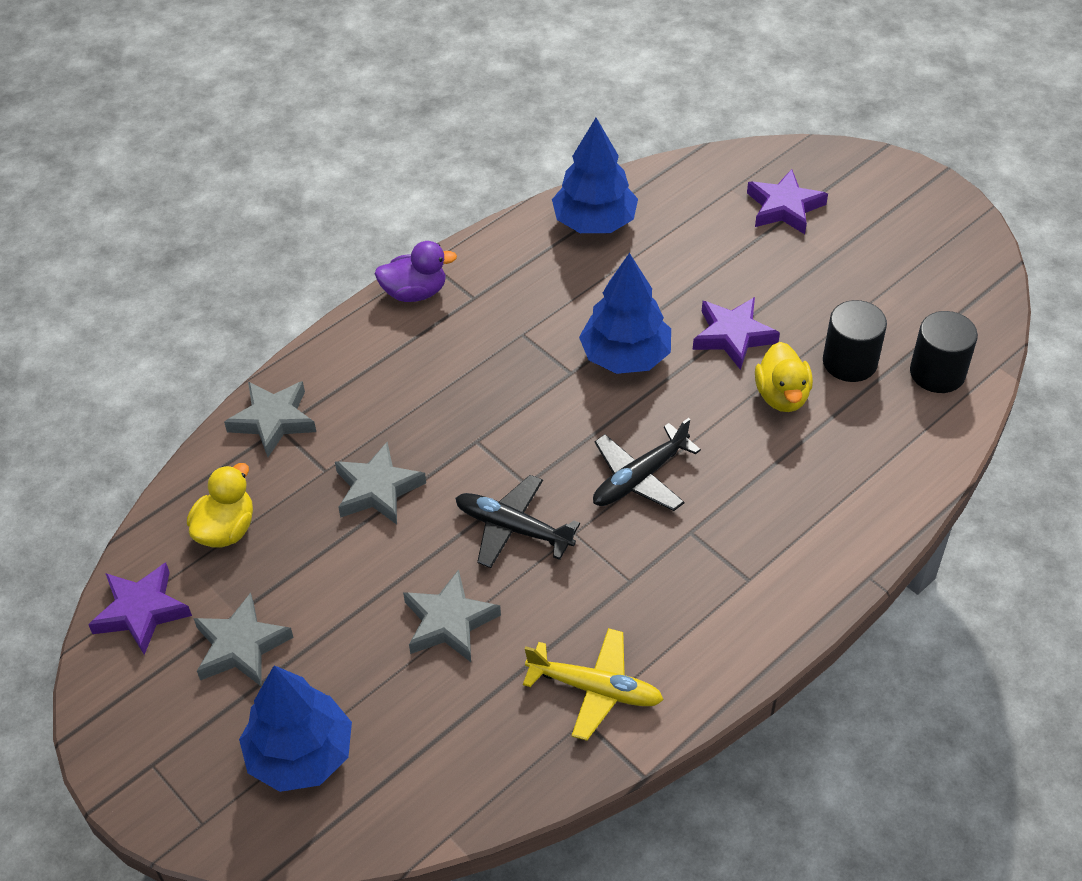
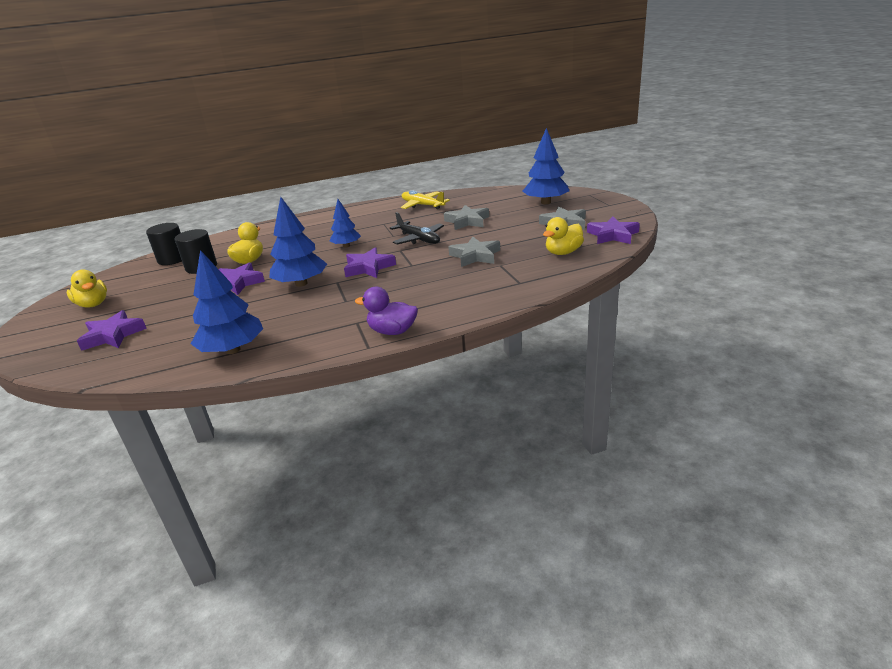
camera: 155 degrees left, 20 degrees down
grey star [224,381,316,457] -> none
black plane [593,418,701,511] -> blue tree [330,199,361,248]
none -> yellow duck [67,270,107,308]
none -> purple star [344,247,396,278]

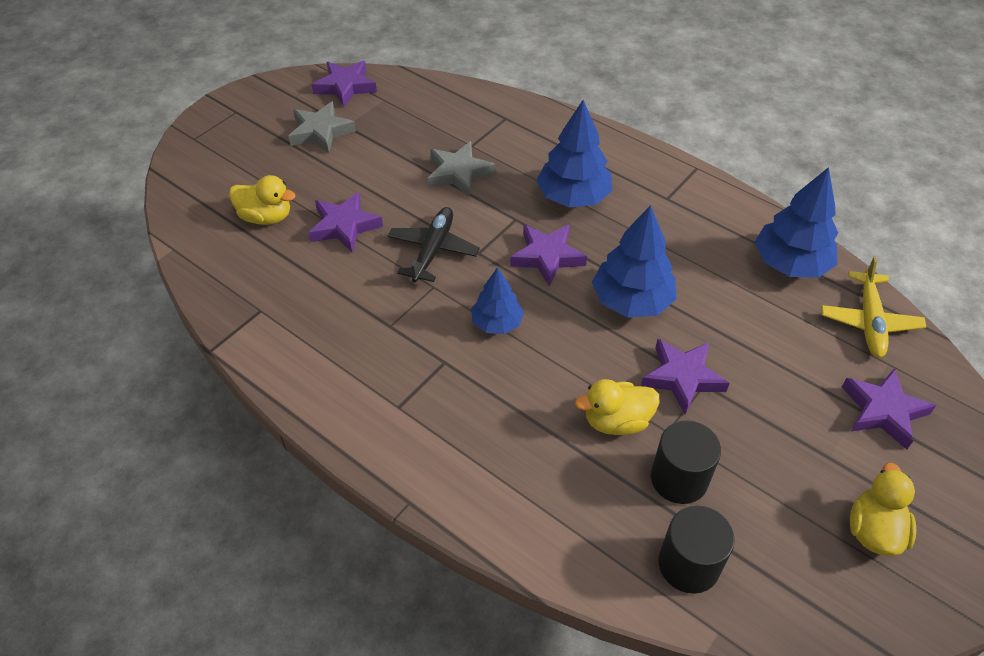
camera: 125 degrees left, 20 degrees up
purple duck [355,287,418,335] -> none
yellow plane [401,190,450,209] -> yellow plane moved to [821,257,926,358]
grey star [444,205,489,230] -> purple star [308,192,383,253]
blue tree [523,128,569,204] -> blue tree moved to [536,100,612,207]
yellow duck [543,217,584,255] -> yellow duck moved to [229,175,296,225]

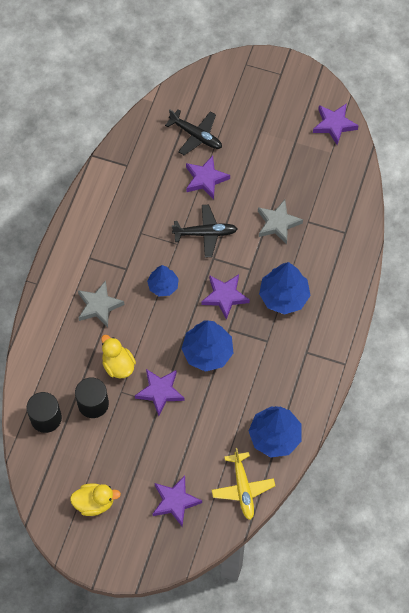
camera: 70 degrees right, 15 degrees up
yellow duck [229,175,296,225] -> black plane [165,109,222,155]
grey star [288,101,356,153] -> grey star moved to [78,280,124,328]
yellow plane [821,257,926,358] -> yellow plane turned 90 degrees counterclockwise [212,448,275,520]

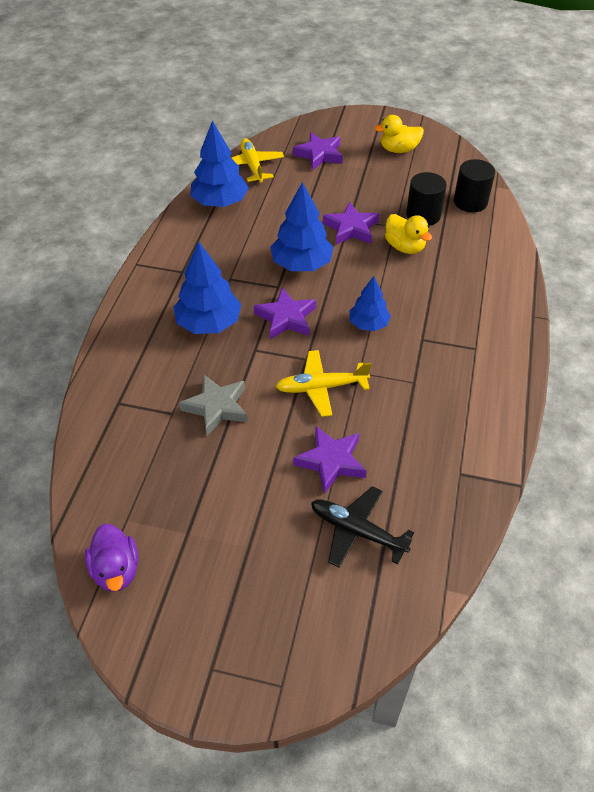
camera: 175 degrees right, 15 degrees down
grey star [78,280,124,328] -> none
black plane [172,205,238,258] -> yellow plane [276,350,371,417]
purple star [313,103,359,145] -> purple duck [85,524,139,592]

